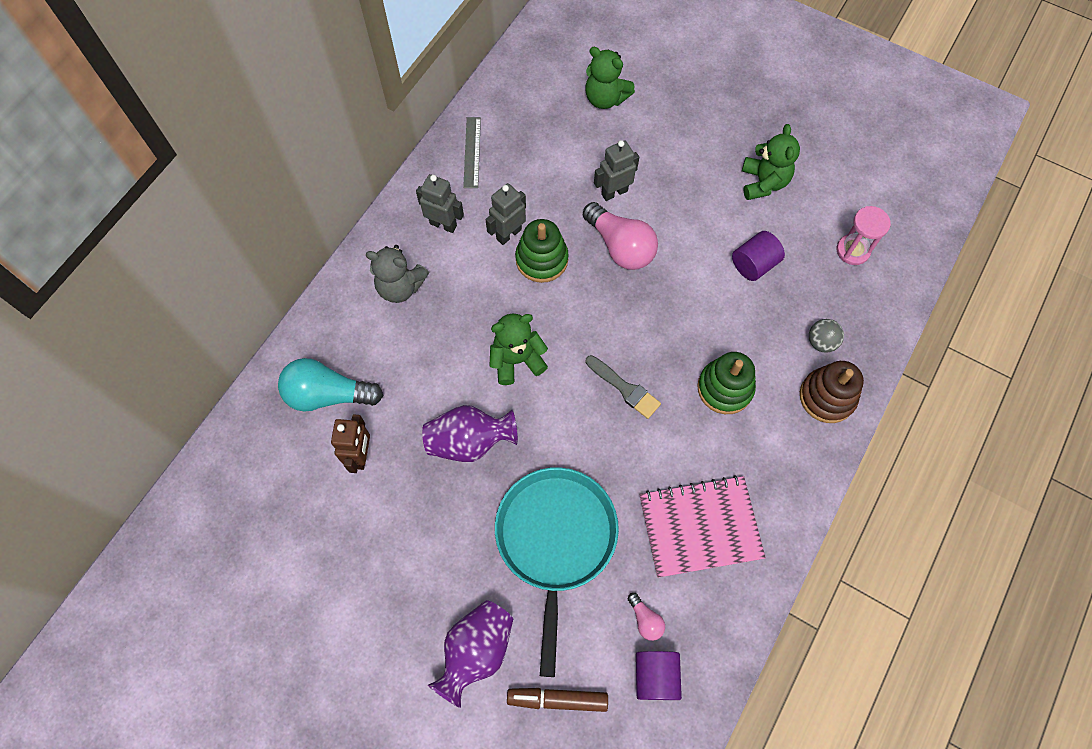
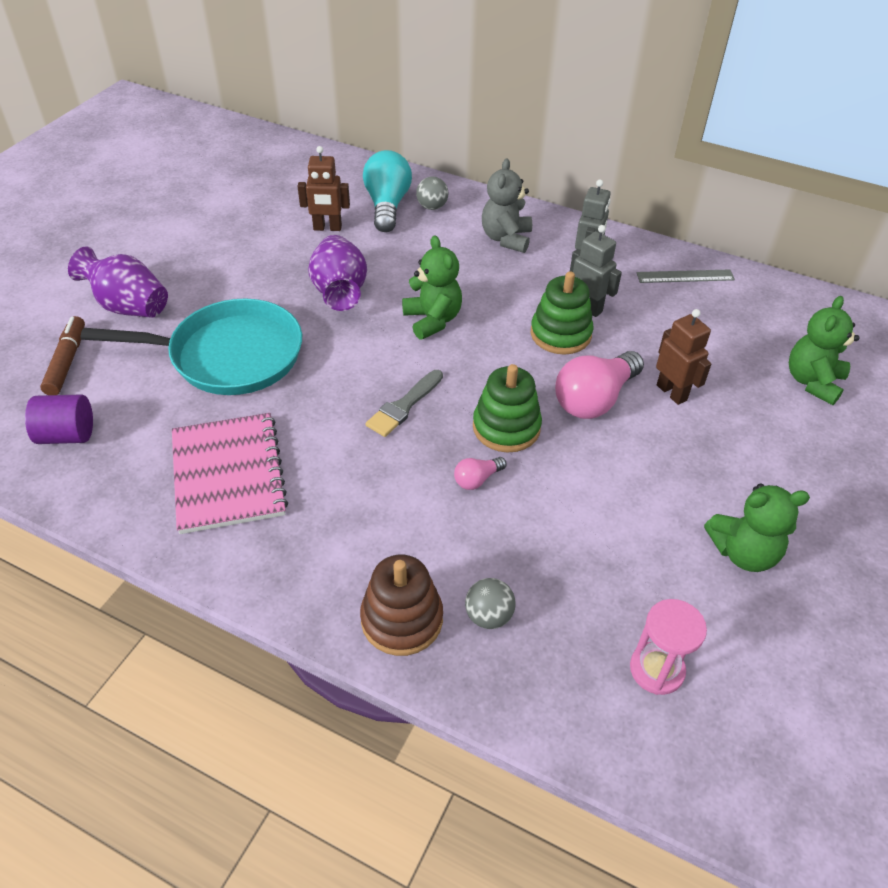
camera: 85 degrees right, 20 degrees down
grey robot [594,140,639,201] -> brown robot [656,309,712,405]
pink light bulb [628,593,665,641] -> pink light bulb moved to [454,457,506,490]
green stacking toy [697,352,756,414] -> green stacking toy moved to [473,364,542,453]
purple cylinder [732,231,785,281] -> none
none -> grey ball [416,177,448,210]

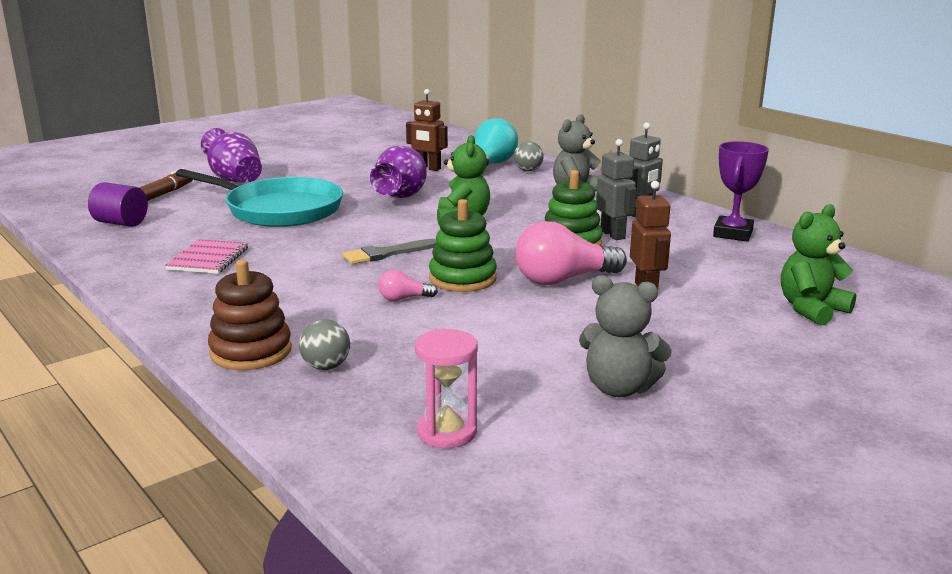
camera: 25 degrees right, 25 degrees down
pink notebook [172,413,288,534] -> pink notebook [165,239,248,274], size x0.61
grey ruler [637,269,735,283] -> purple trophy [713,141,769,242]
green teddy bear [704,483,810,572] -> grey teddy bear [579,275,672,397]

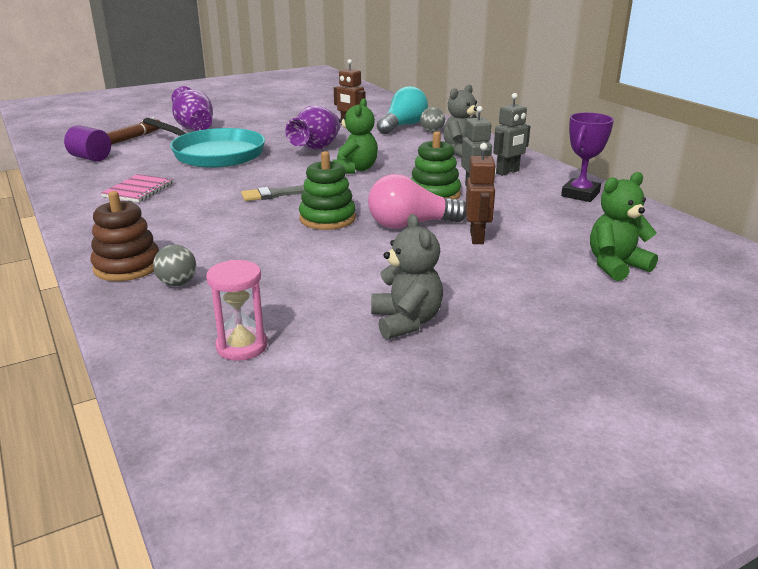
camera: 10 degrees right, 5 degrees up
pink light bulb [378,270,438,301] -> none
grey teddy bear [579,275,672,397] -> grey teddy bear turned 135 degrees counterclockwise [371,214,443,340]

